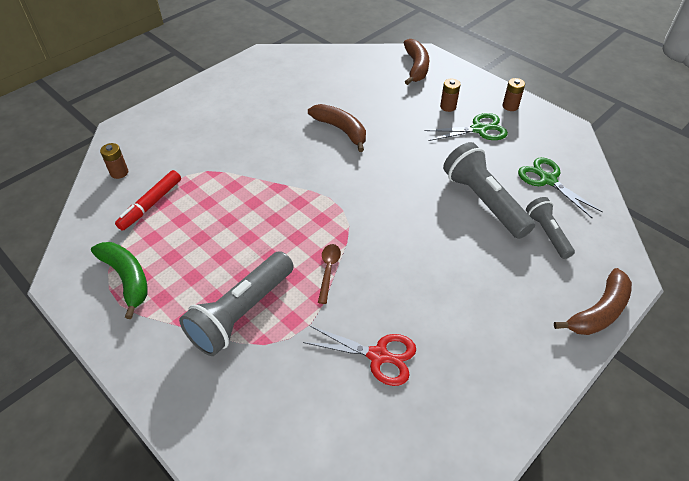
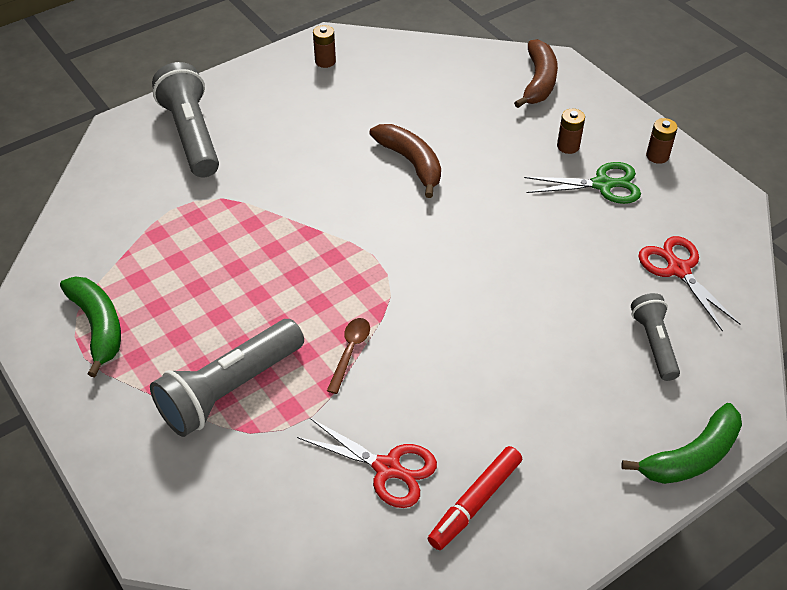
camera: 10 degrees right, 0 degrees up
brown battery [100,143,128,179] -> brown battery moved to [313,25,336,68]
red marker [115,170,181,231] -> red marker moved to [427,446,522,550]
grey flashlight [443,142,535,239] -> grey flashlight moved to [152,62,219,177]
green scissors [518,157,603,218] -> red scissors [638,236,741,332]
brown banana [554,268,632,335] -> green banana [622,403,742,484]

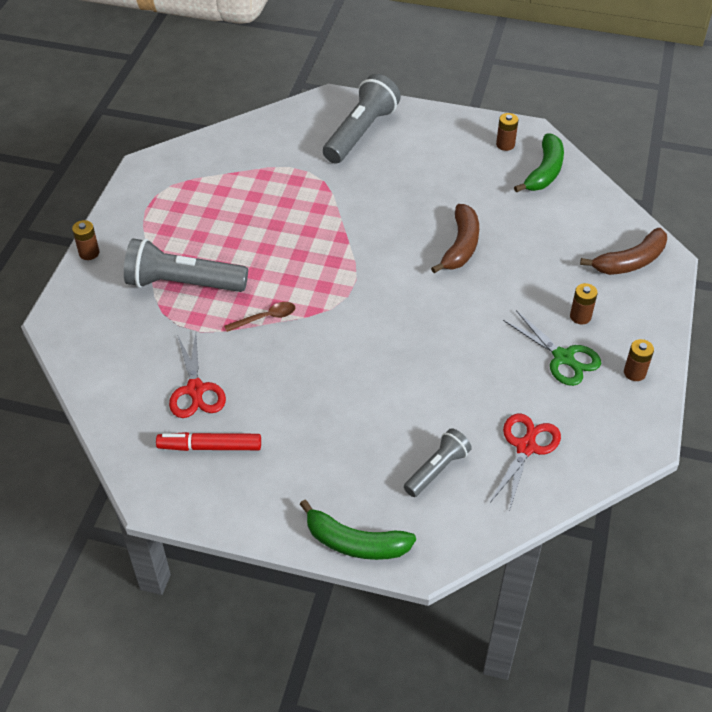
camera: 50 degrees right, 0 degrees up
green banana [60,277,121,377] -> green banana moved to [514,133,564,193]
none -> brown battery [72,220,99,260]

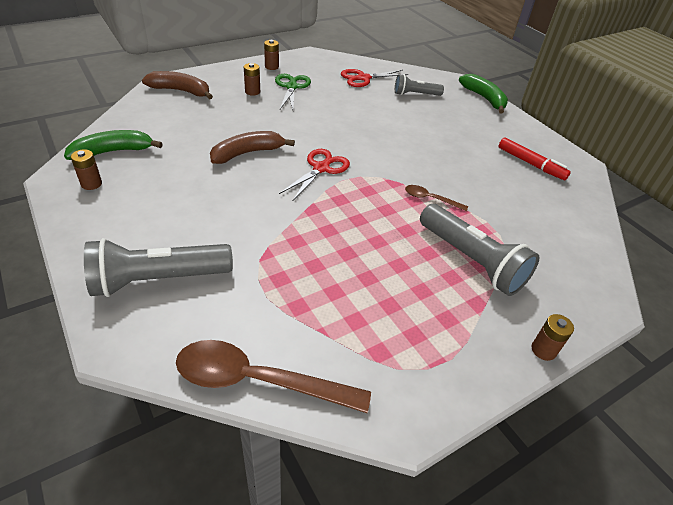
camera: 140 degrees left, 5 degrees down
red scissors [169,333,226,418] -> red scissors moved to [279,149,350,202]
none -> brown spoon [176,340,371,413]

